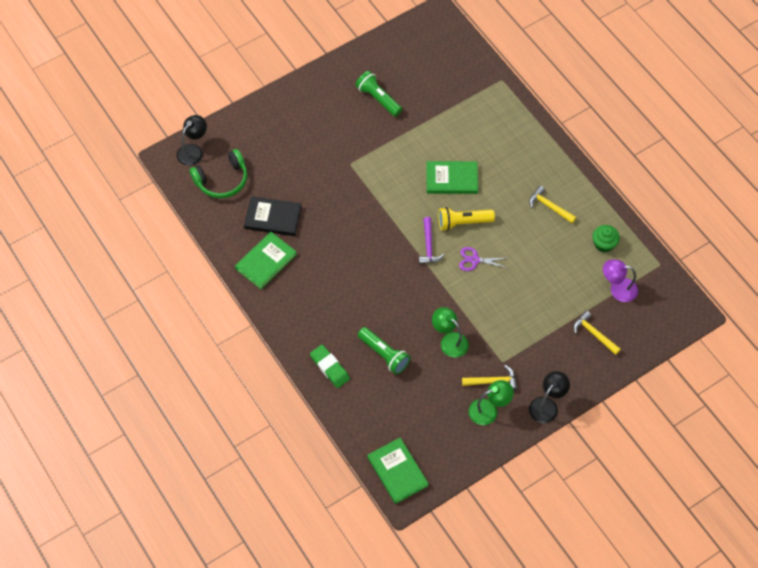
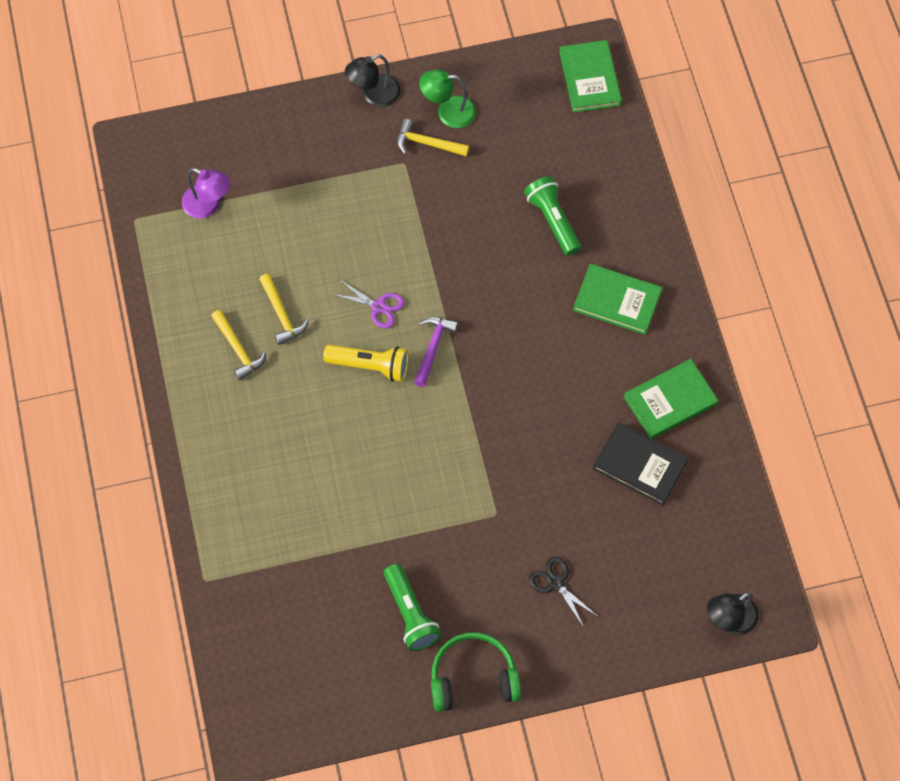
camera: 160 degrees left, 5 degrees up
green headphones [190,149,247,198] -> green headphones moved to [431,632,521,712]
green eraser [310,345,350,388] -> none
green book [426,161,478,194] -> green book moved to [573,264,662,335]
green lamp [432,307,469,358] -> none
yellow hammer [573,311,621,355] -> yellow hammer moved to [259,274,309,345]
green cupcake [592,225,620,252] -> none
none -> black scissors [529,556,597,626]

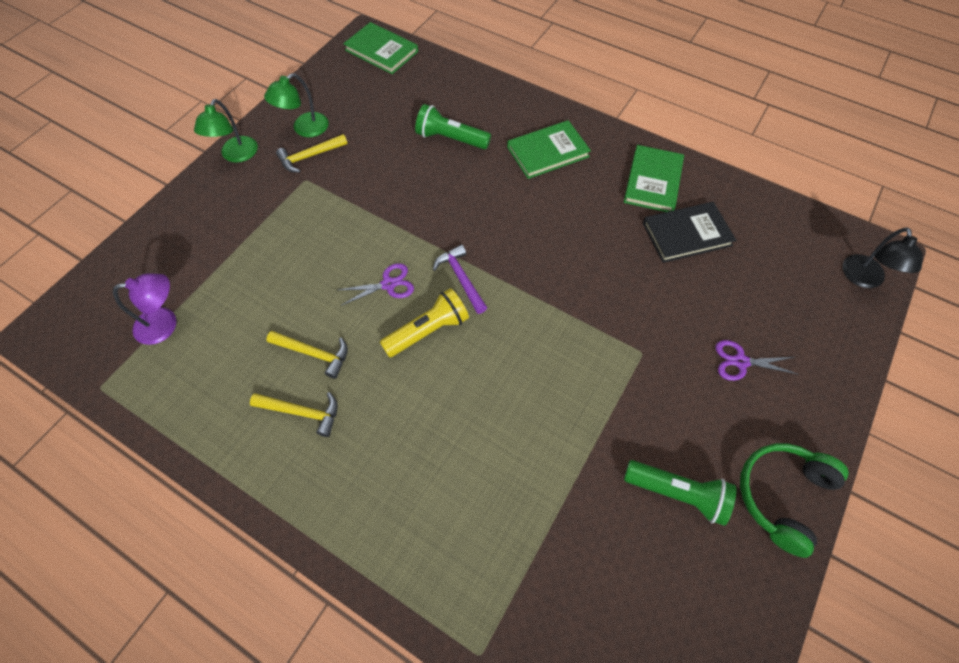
camera: 45 degrees left, 5 degrees down
black lamp [345,54,401,107] -> green lamp [194,99,258,163]
black scissors [529,556,597,626] -> purple scissors [715,340,799,381]

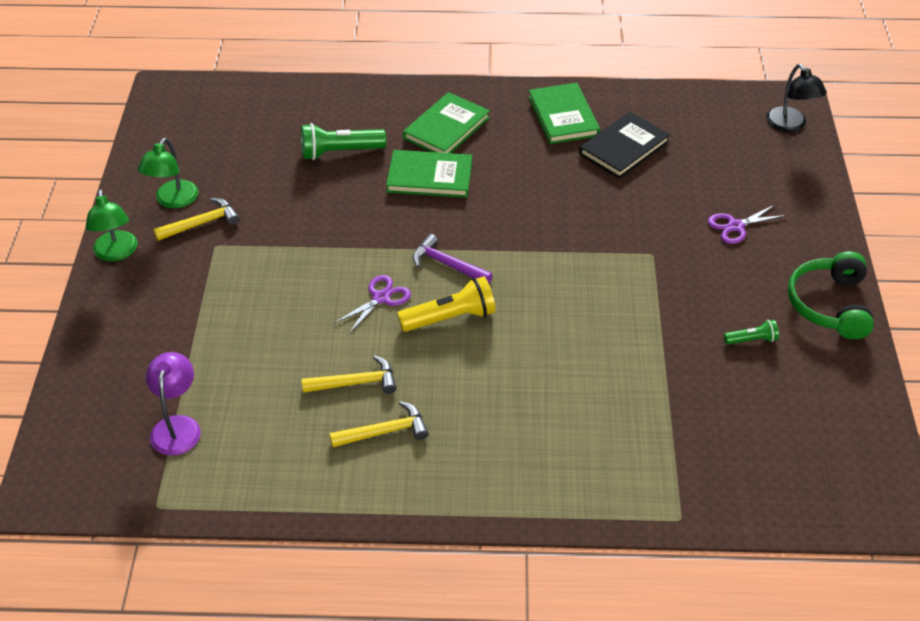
camera: 30 degrees left, 15 degrees down
purple lamp [113,273,177,345] -> purple lamp turned 45 degrees counterclockwise [146,352,201,456]
yellow hammer [276,134,348,173] -> yellow hammer turned 150 degrees counterclockwise [153,198,239,241]
green book [343,22,418,74] -> green book moved to [386,150,472,198]
yellow flashlight [380,288,469,357] -> yellow flashlight turned 45 degrees clockwise [397,276,496,332]
green flashlight [624,460,736,526] -> green flashlight [724,320,779,345], size x0.54

